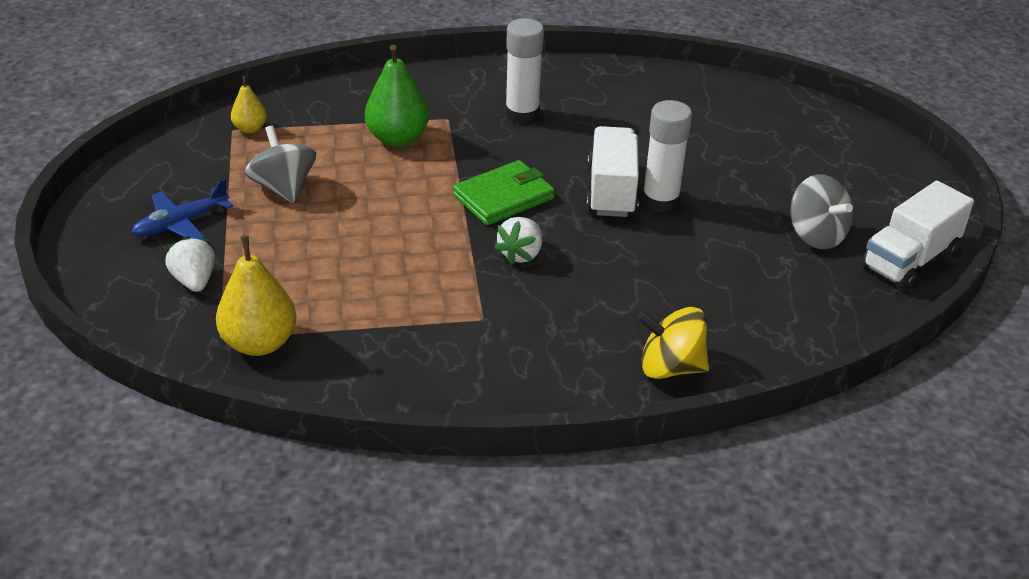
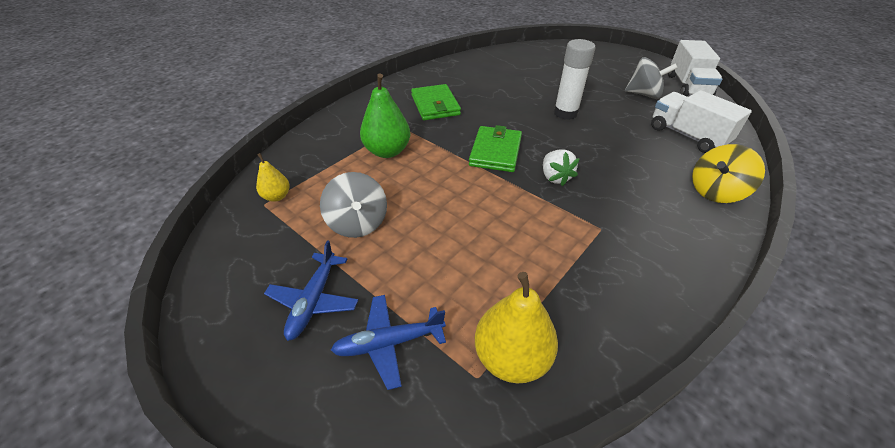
camera: 40 degrees left, 5 degrees up
white strawberry [165,236,215,292] -> blue plane [331,295,446,390]
grey spinning top [245,125,316,203] -> grey spinning top turned 135 degrees counterclockwise [320,172,387,238]
white glue stick [505,18,544,124] -> green wallet [411,84,461,120]
white truck [586,126,639,217] -> white truck moved to [651,90,752,153]

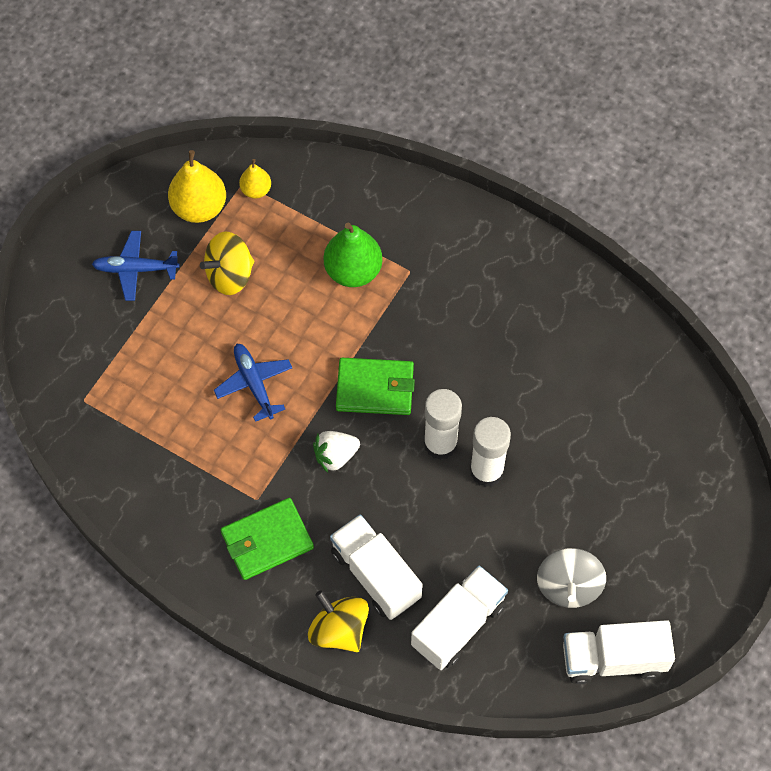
camera: 80 degrees right, 20 degrees up
grey spinning top [320,172,387,238] -> yellow spinning top [200,232,254,295]
blue plane [331,295,446,390] -> blue plane moved to [214,344,292,422]
green wallet [411,84,461,120] -> green wallet moved to [220,498,314,580]
yellow pear [475,272,558,383] -> yellow pear moved to [168,150,226,223]
none -> white truck [330,514,423,620]
none -> white glue stick [424,389,462,460]

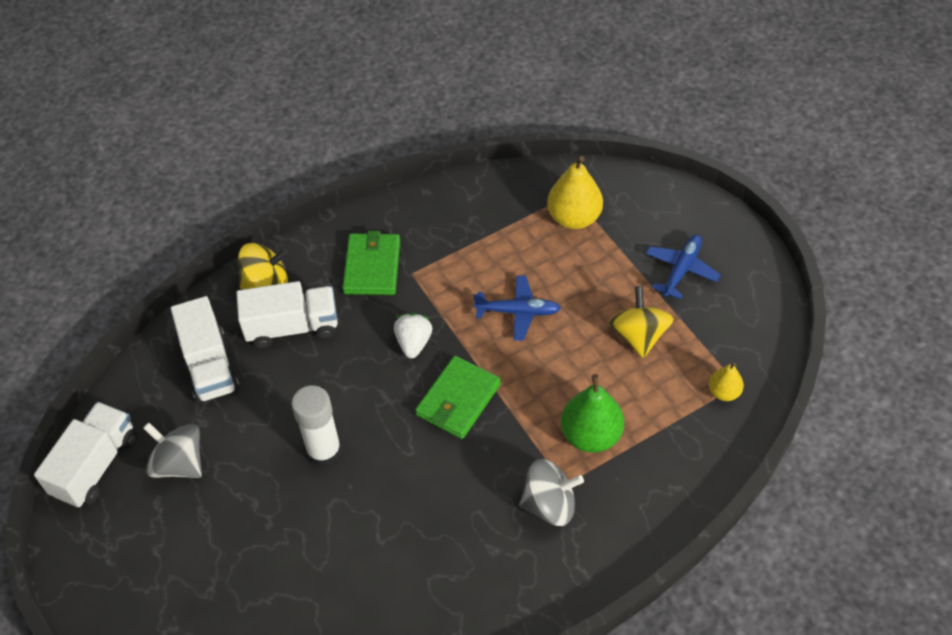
camera: 120 degrees right, 10 degrees down
yellow pear [168,150,226,223] -> yellow pear moved to [547,156,603,229]
white glue stick [424,389,462,460] -> none
none -> grey spinning top [519,459,584,526]

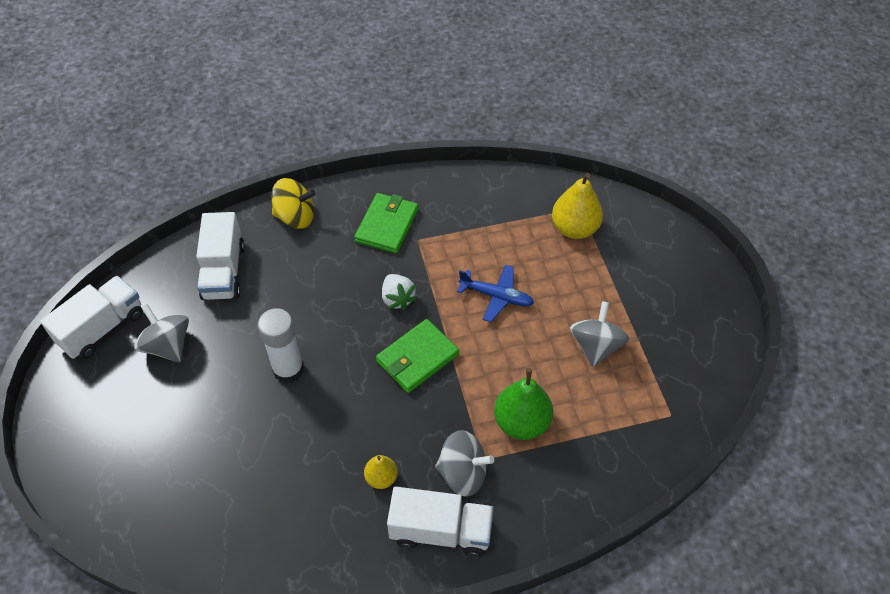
camera: 15 degrees right, 0 degrees up
white truck [236,281,338,348] -> white truck moved to [387,487,494,557]
white strawberry [394,313,432,359] -> white strawberry turned 135 degrees clockwise [382,274,417,310]
yellow spinning top [609,286,673,358] -> grey spinning top [570,301,629,367]
blue plane [646,235,721,299] -> none
yellow pear [709,363,744,401] -> yellow pear moved to [364,455,398,489]

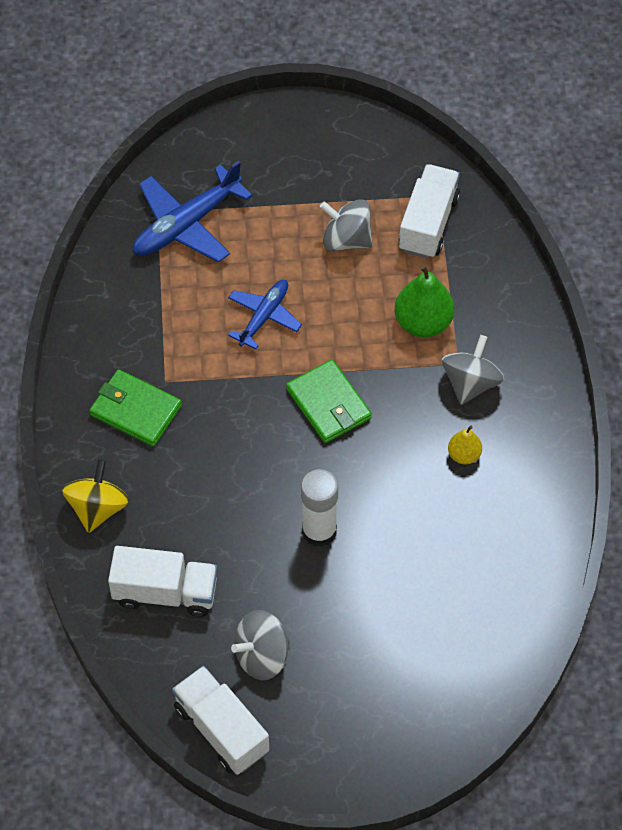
camera: 80 degrees left, 5 degrees up
white strawberry [382,274,417,310] -> none
white truck [387,487,494,557] -> white truck moved to [398,164,460,259]
yellow pear [552,173,603,239] -> blue plane [133,161,253,262]

